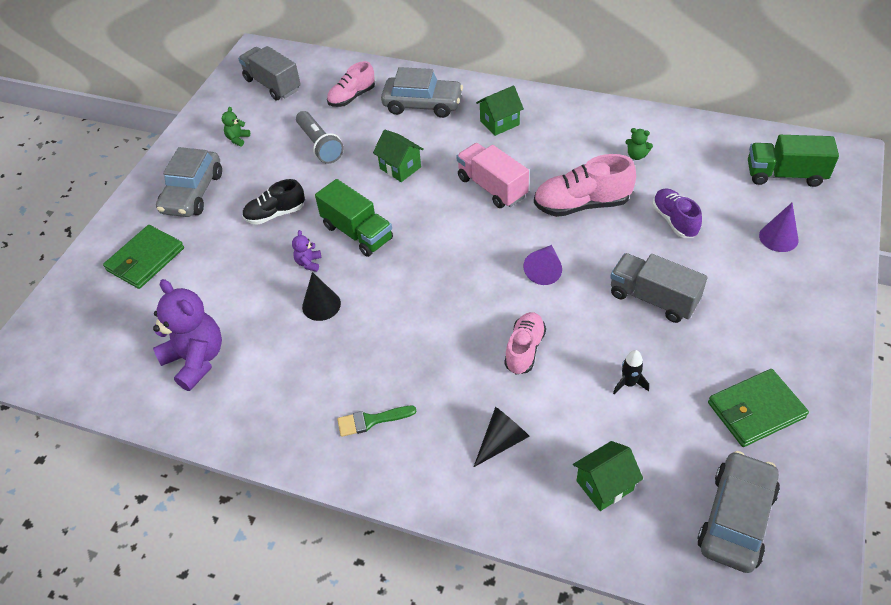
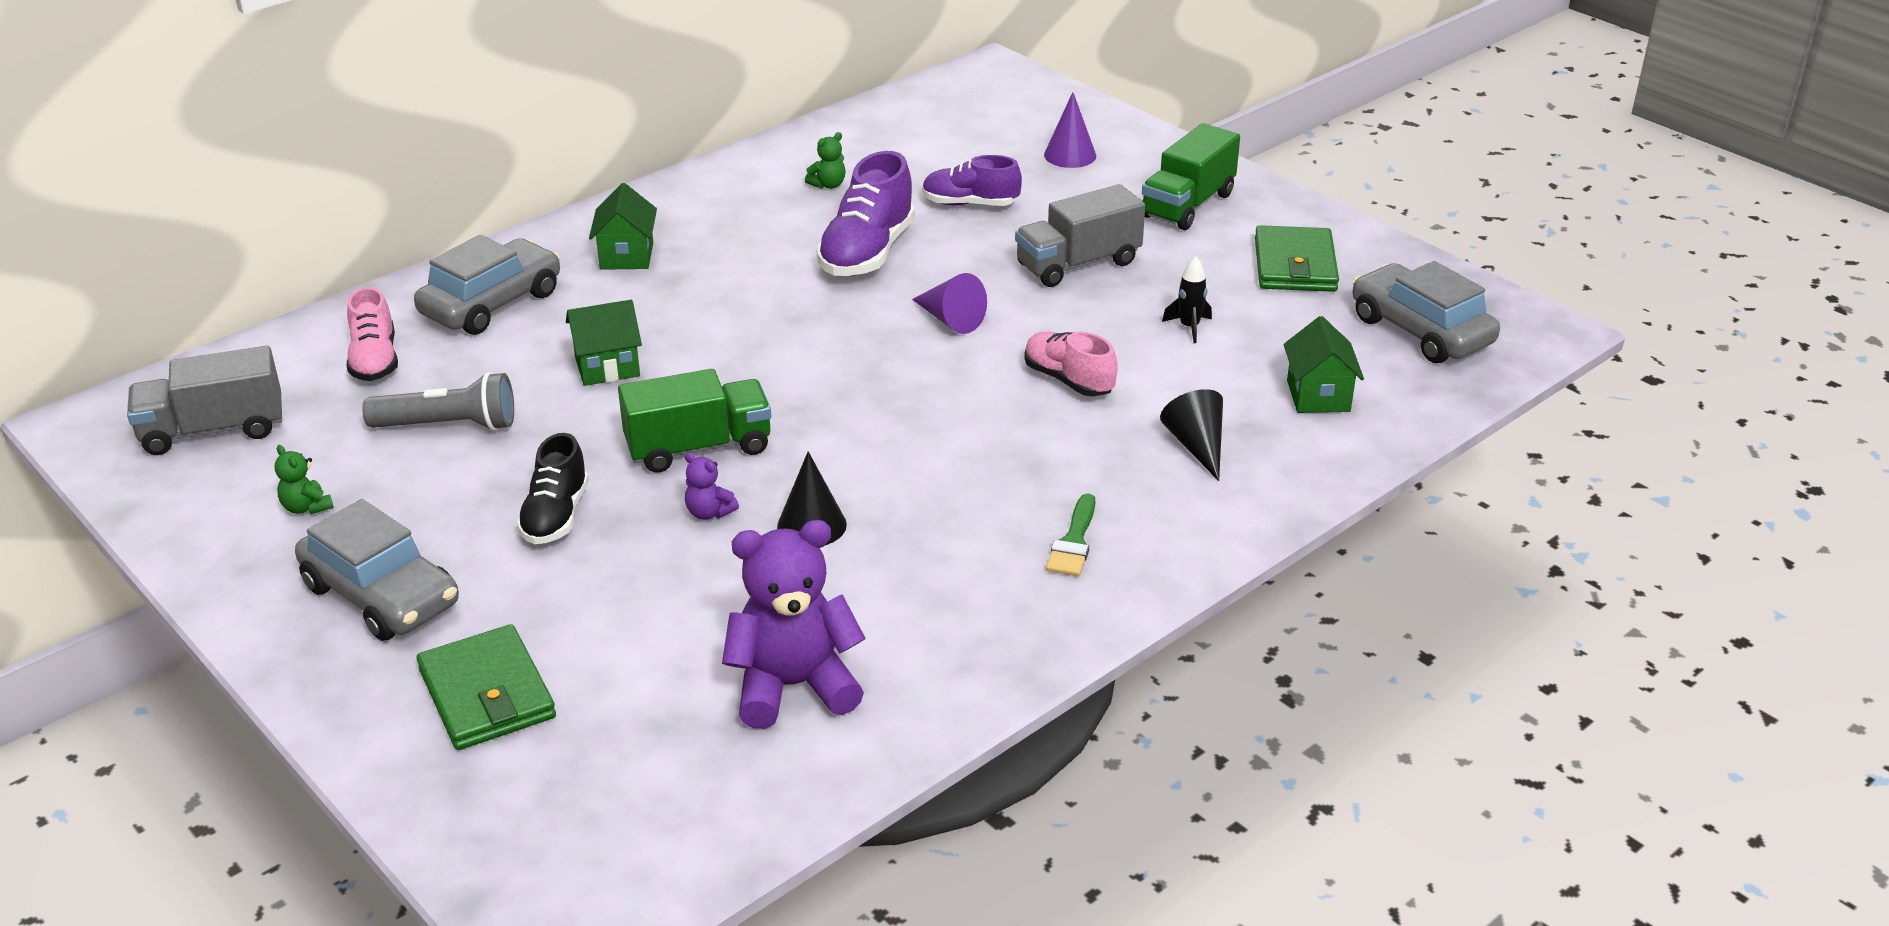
camera: 65 degrees left, 15 degrees down
pink truck [456,143,529,208] -> none
pink shoe [534,154,636,217] -> purple shoe [816,151,915,276]
green truck [748,135,839,187] -> green truck moved to [1142,123,1240,230]

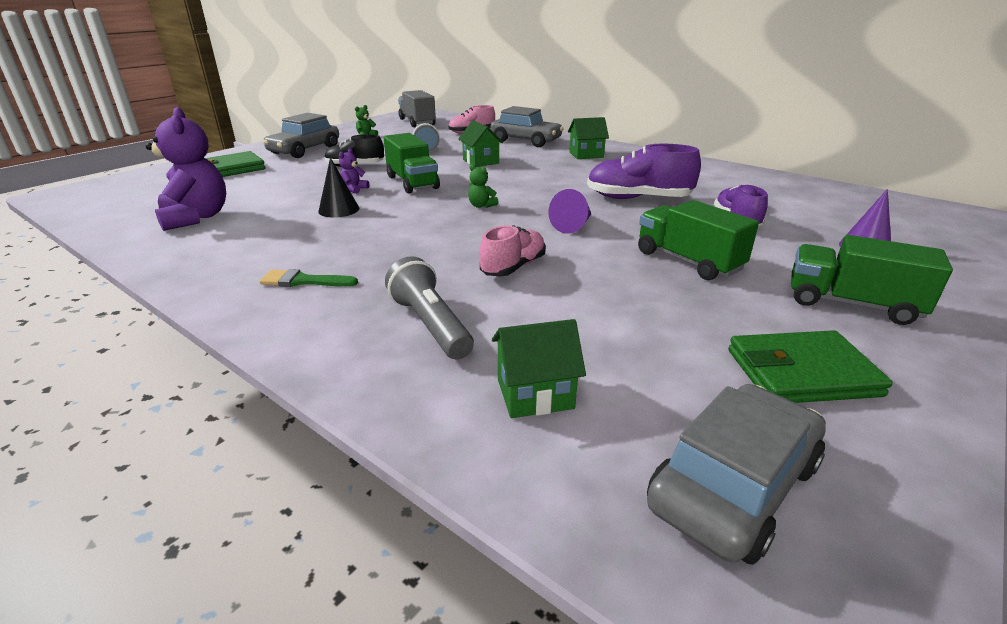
camera: 80 degrees right, 5 degrees down
green teddy bear [805,132,846,189] -> green teddy bear moved to [468,164,499,208]
grey truck [1015,184,1145,287] -> green truck [638,200,759,280]
black cone [1160,389,1223,481] -> grey flashlight [385,256,474,360]
black rocket [1162,256,1212,343] -> none

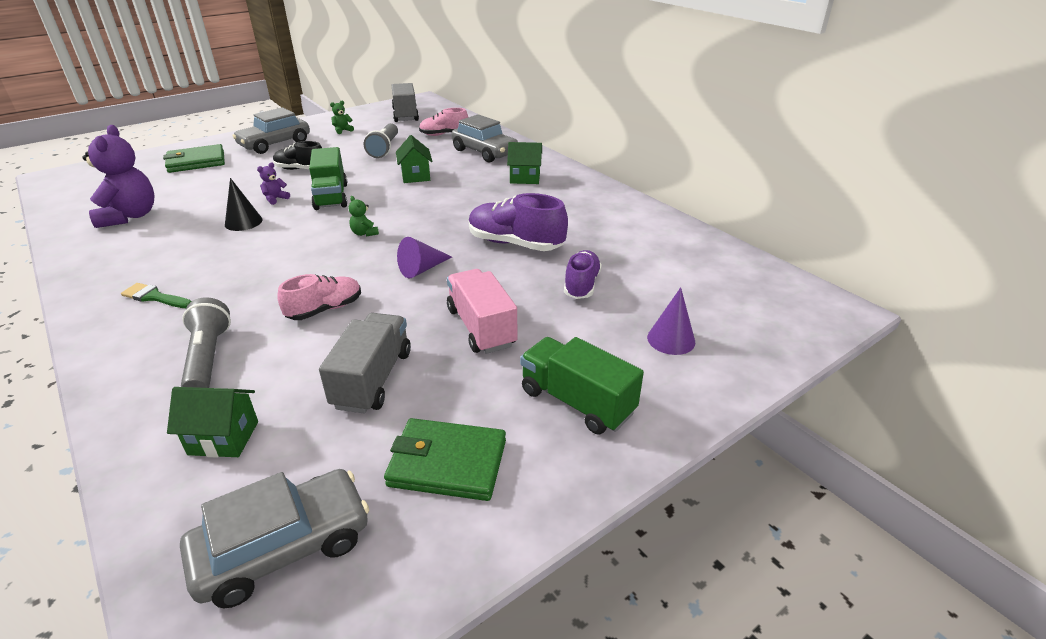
camera: 15 degrees right, 5 degrees up
green truck [638,200,759,280] -> pink truck [447,269,517,354]
none -> grey truck [319,313,411,414]

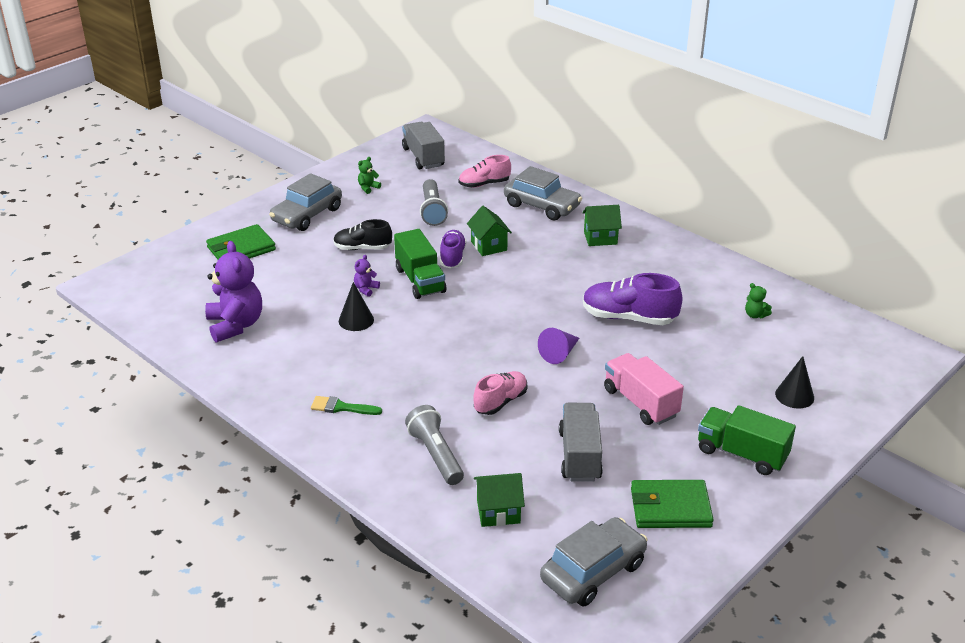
camera: 10 degrees left, 0 degrees up
green teddy bear [349,196,379,237] -> green teddy bear moved to [745,283,772,318]
purple shoe [564,250,602,299] -> purple shoe moved to [440,230,466,269]
purple cone [647,287,695,355] -> black cone [775,356,814,408]

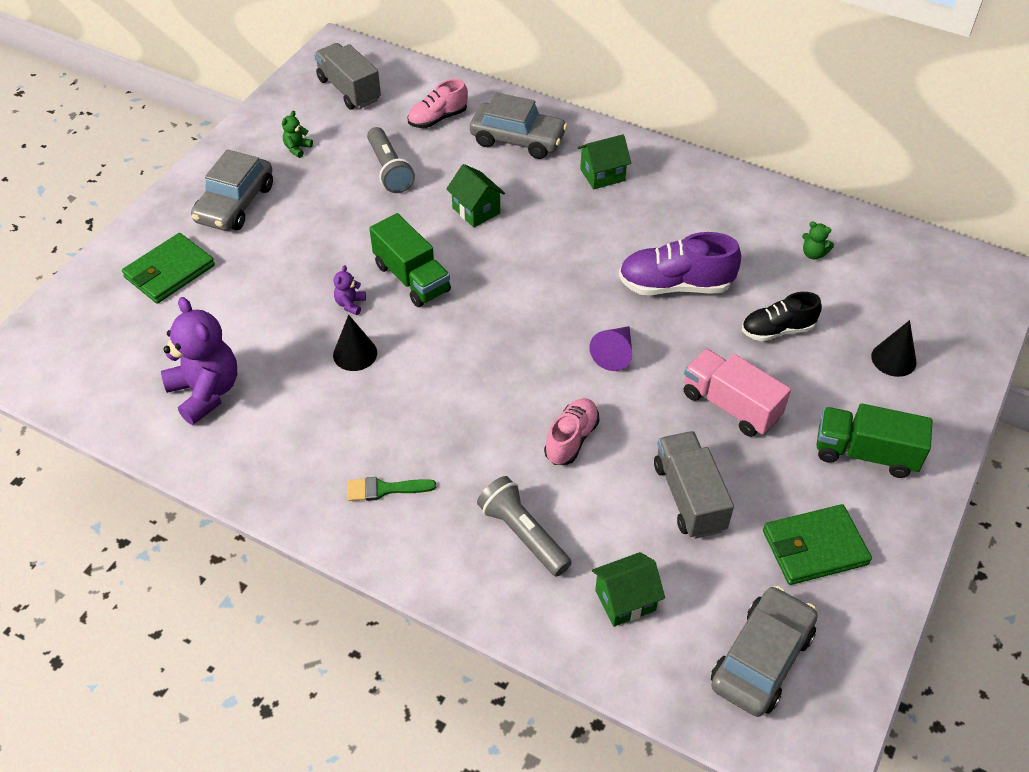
camera: 15 degrees left, 15 degrees up
black shoe [333,219,392,250] -> black shoe moved to [742,292,822,341]
purple shoe [440,230,466,269] -> none

